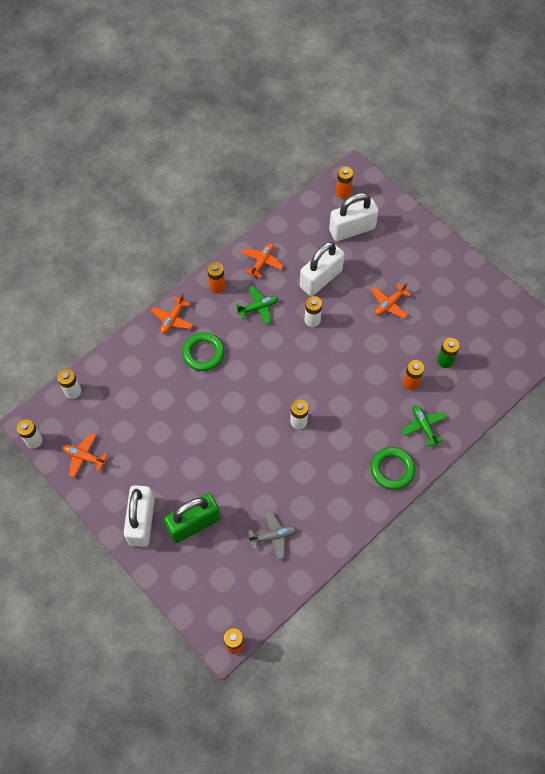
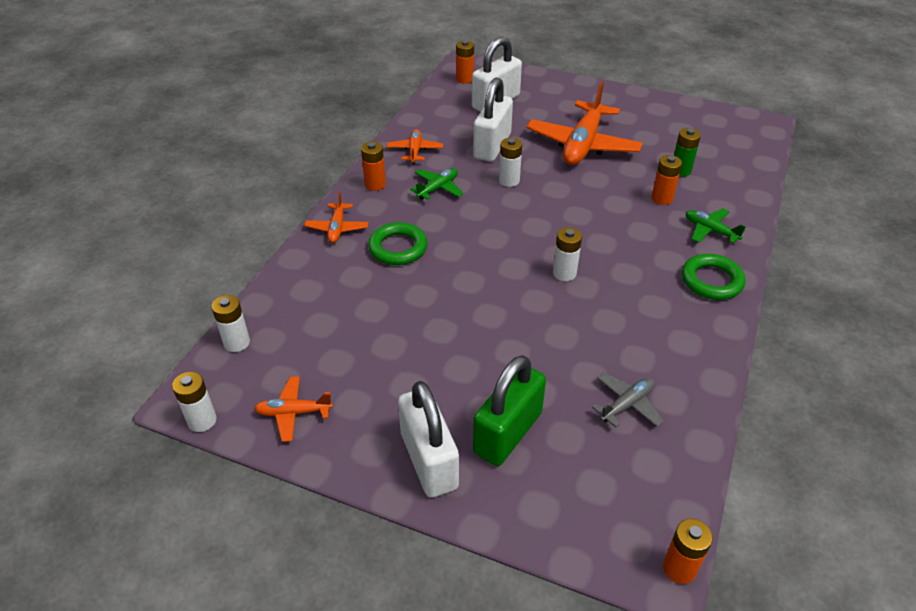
camera: 25 degrees left, 20 degrees down
orange plane [371,283,411,319] -> orange plane [526,82,643,165], size x2.06

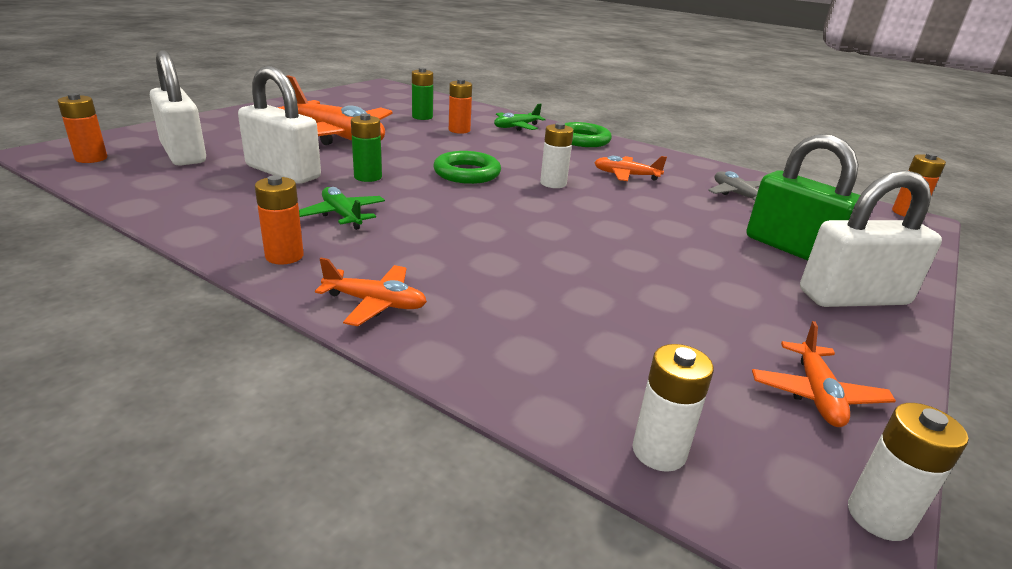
camera: 80 degrees left, 15 degrees down
green ring [368,222,428,265] -> green ring moved to [433,151,501,184]
orange plane [387,129,443,164] -> orange plane moved to [594,156,667,181]
white battery [499,138,522,187] -> green battery [351,113,382,182]

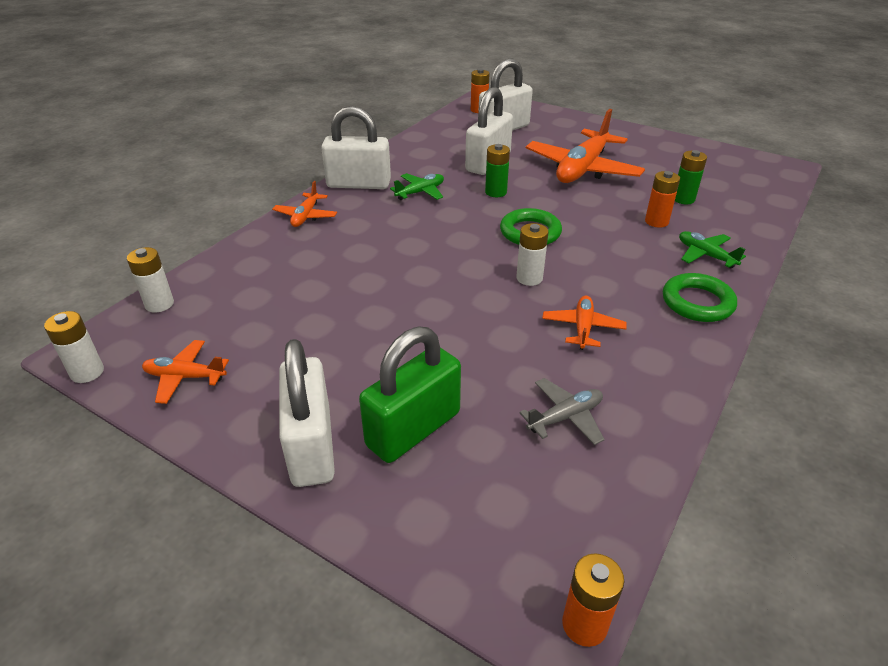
camera: 90 degrees right, 10 degrees up
orange battery [255,175,304,265] -> white padlock [321,106,391,189]

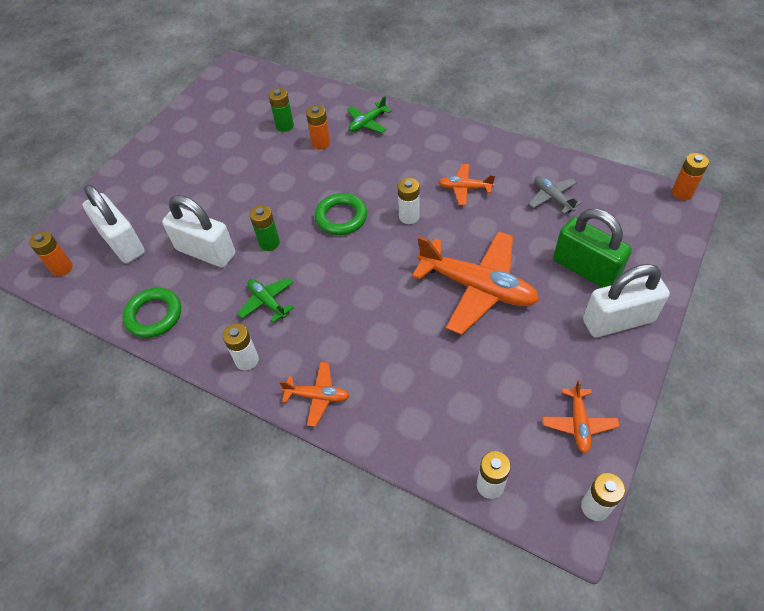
camera: 90 degrees left, 15 degrees up
white padlock [321,106,391,189] -> white battery [223,323,259,370]
orange plane [526,109,645,183] -> orange plane moved to [412,231,539,335]
green ring [663,273,737,322] -> green ring moved to [122,288,181,338]

